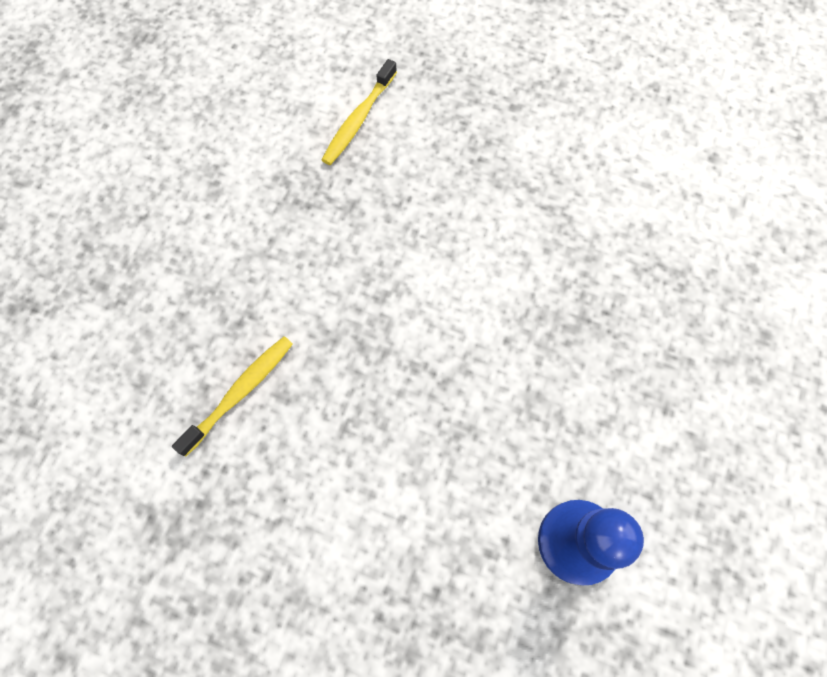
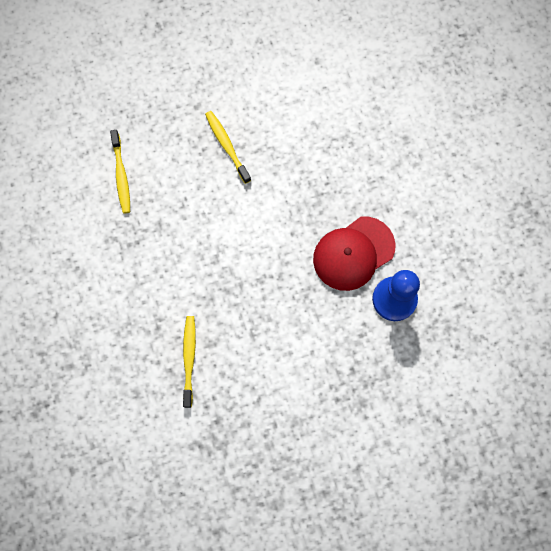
camera: 40 degrees left, 5 degrees up
none -> yellow toothbrush [205,111,251,184]
none -> red cap [313,216,395,291]

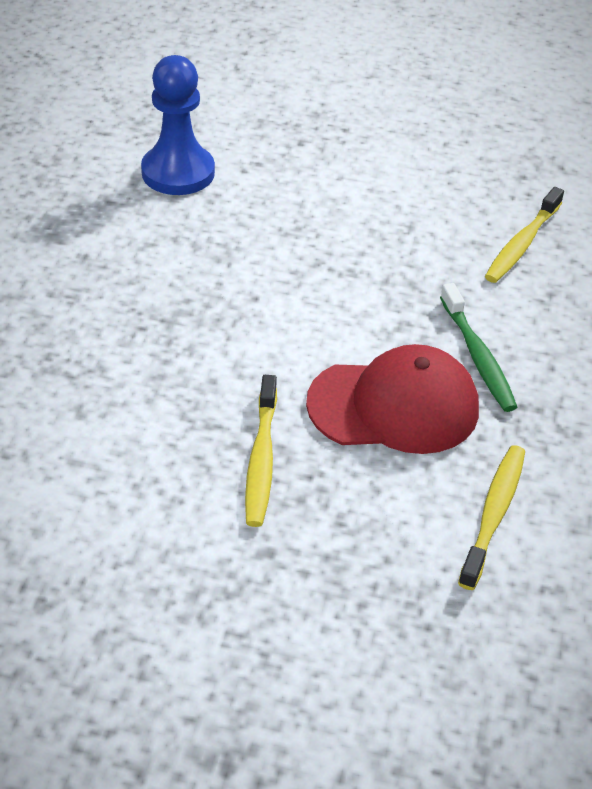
camera: 150 degrees left, 30 degrees down
red cap [313,216,395,291] -> red cap moved to [306,344,479,454]
none -> green toothbrush [440,283,517,412]

